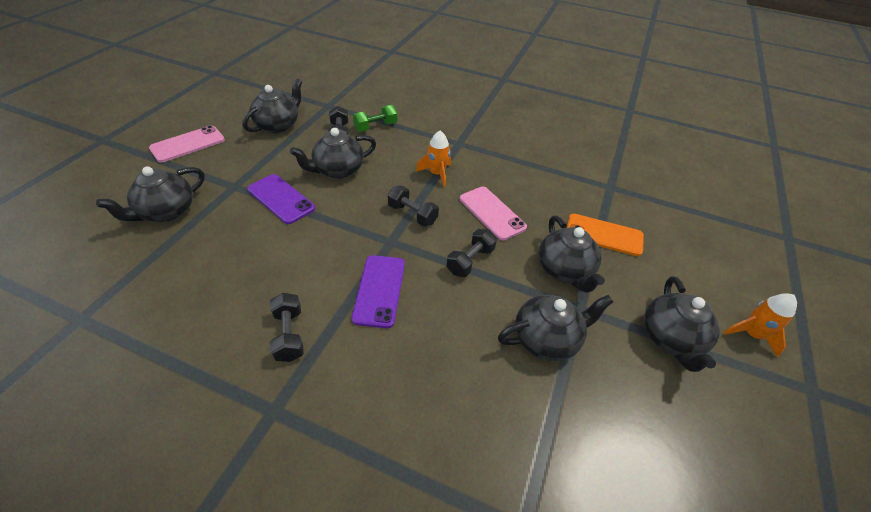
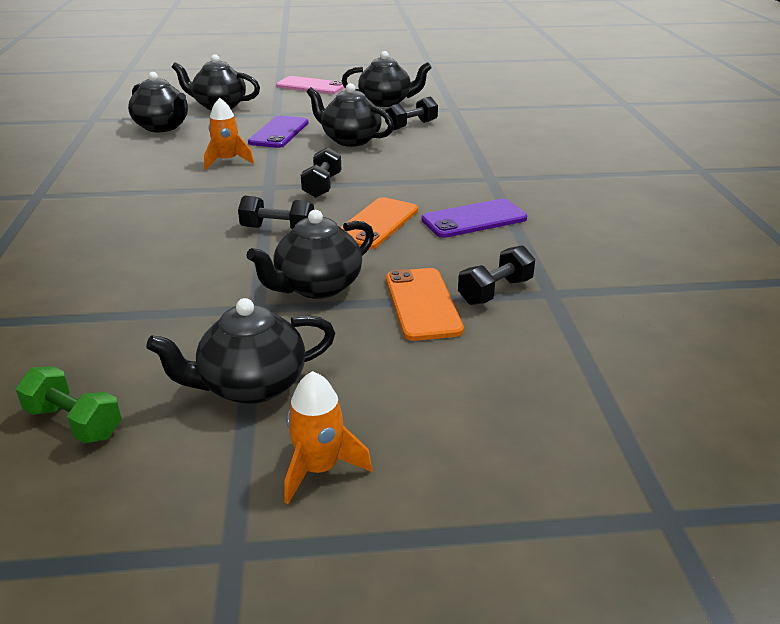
camera: 65 degrees right, 15 degrees down
black dumbbell [270,293,304,362] -> black dumbbell moved to [458,245,535,305]
purple phone [352,255,405,328] -> purple phone moved to [422,199,527,238]
green dumbbell [353,105,397,132] -> green dumbbell moved to [15,366,122,443]
orange rocket [416,131,451,188] -> orange rocket moved to [204,98,254,170]
pink phone [460,187,527,240] -> orange phone [340,197,418,249]
black teapot [498,294,613,361] -> black teapot moved to [128,72,188,132]

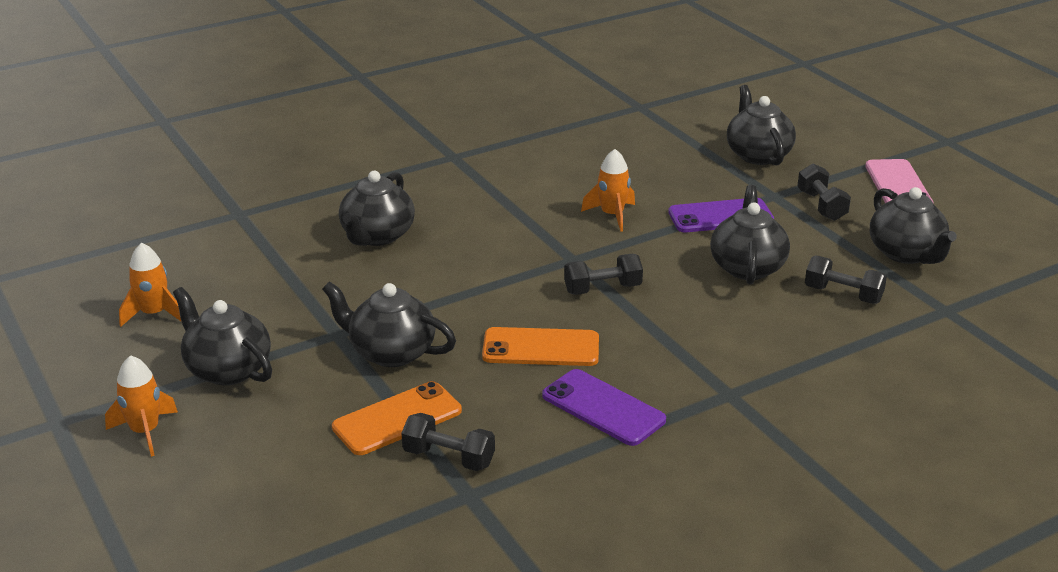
camera: 65 degrees right, 0 degrees up
green dumbbell [15,366,122,443] -> orange rocket [119,243,181,327]
black teapot [128,72,188,132] -> black teapot moved to [339,171,415,246]
black dumbbell [238,196,314,229] -> black dumbbell moved to [797,163,851,221]

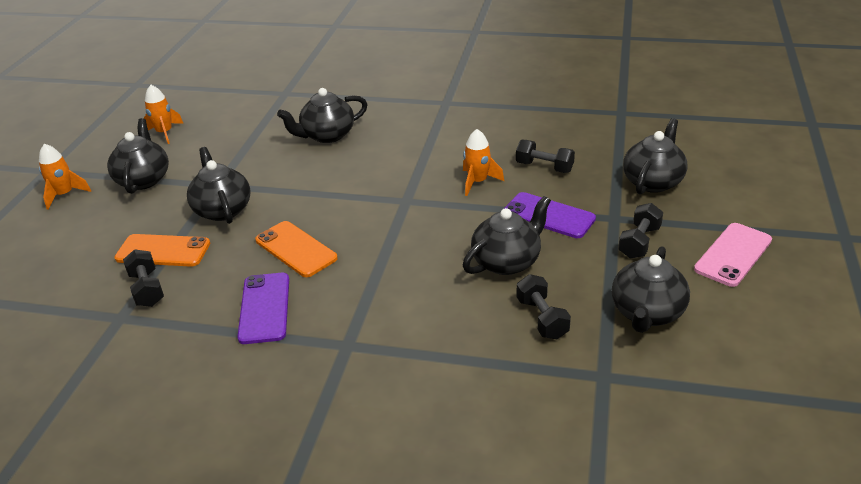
camera: 45 degrees right, 5 degrees up
black dumbbell [564,254,643,295] -> black dumbbell moved to [516,140,575,173]

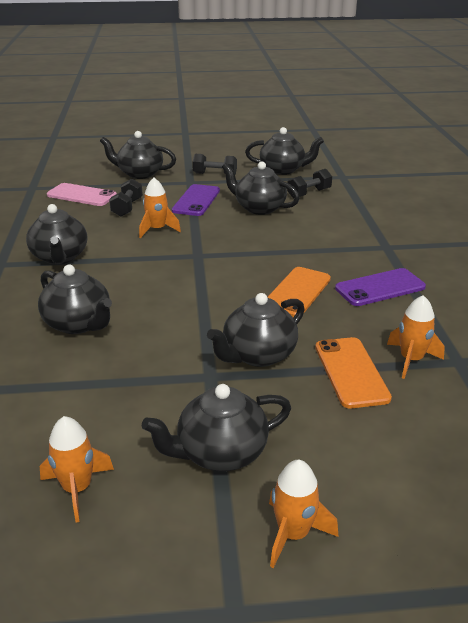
camera: 110 degrees left, 5 degrees down
black dumbbell [123,249,164,307] -> orange rocket [387,295,445,379]
pink phone [694,223,772,287] -> pink phone moved to [47,183,117,206]
none -> black teapot [26,204,87,264]

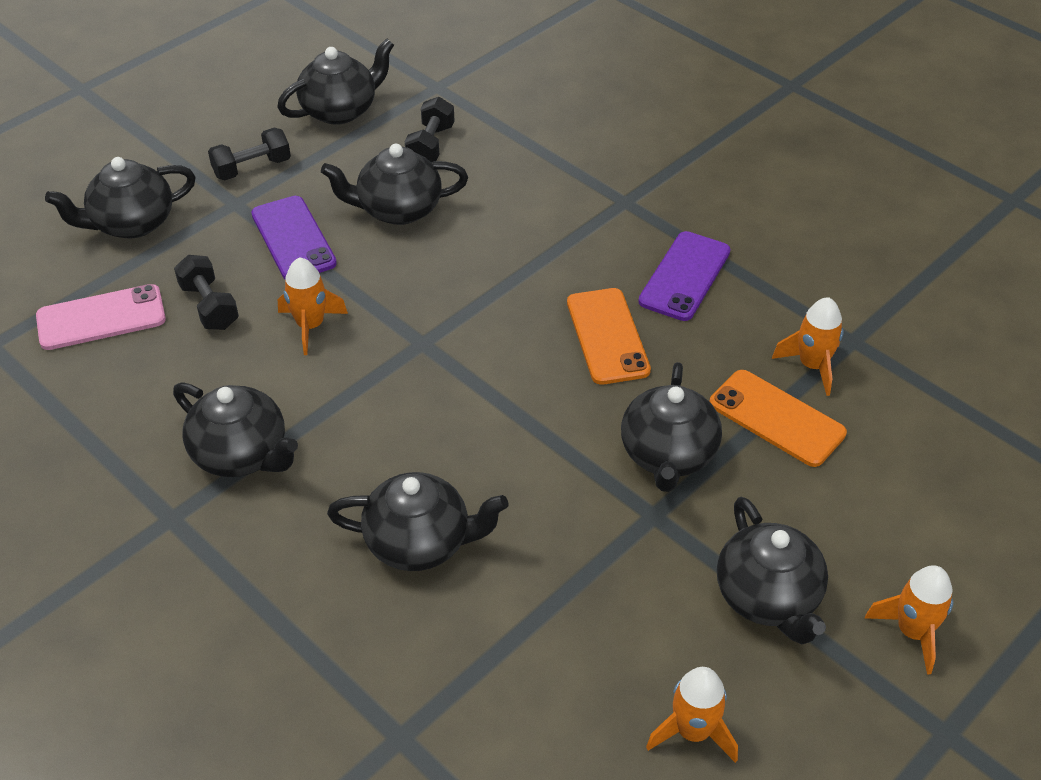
camera: 40 degrees left, 15 degrees up
black teapot [142,384,291,471] -> black teapot turned 45 degrees counterclockwise [717,497,828,644]

